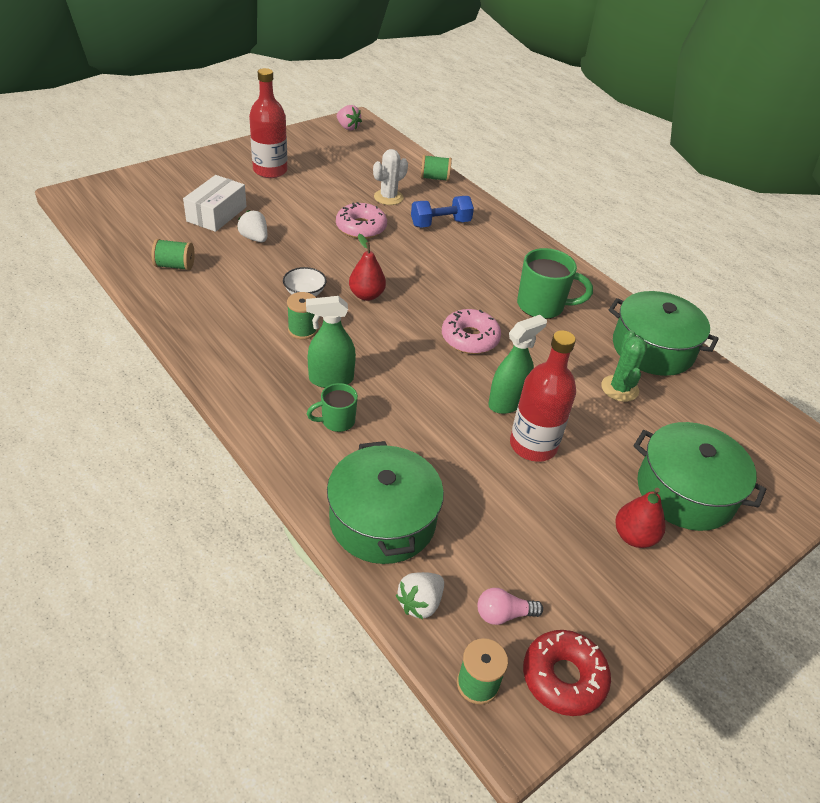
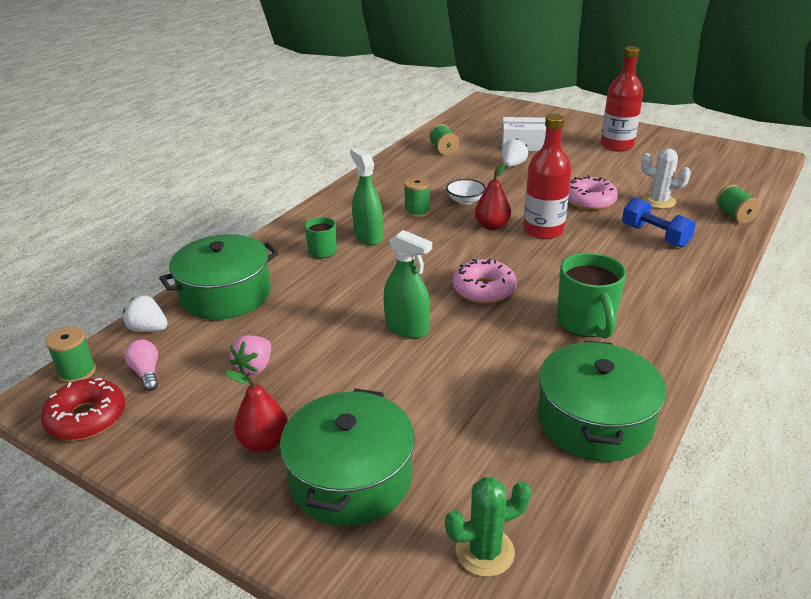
camera: 75 degrees right, 10 degrees down
pink strawberry [337,105,362,130] -> pink strawberry moved to [230,335,271,375]
red bottle [510,330,576,462] -> red bottle moved to [523,114,572,239]
green cactus [601,330,648,402] -> green cactus moved to [445,477,531,577]

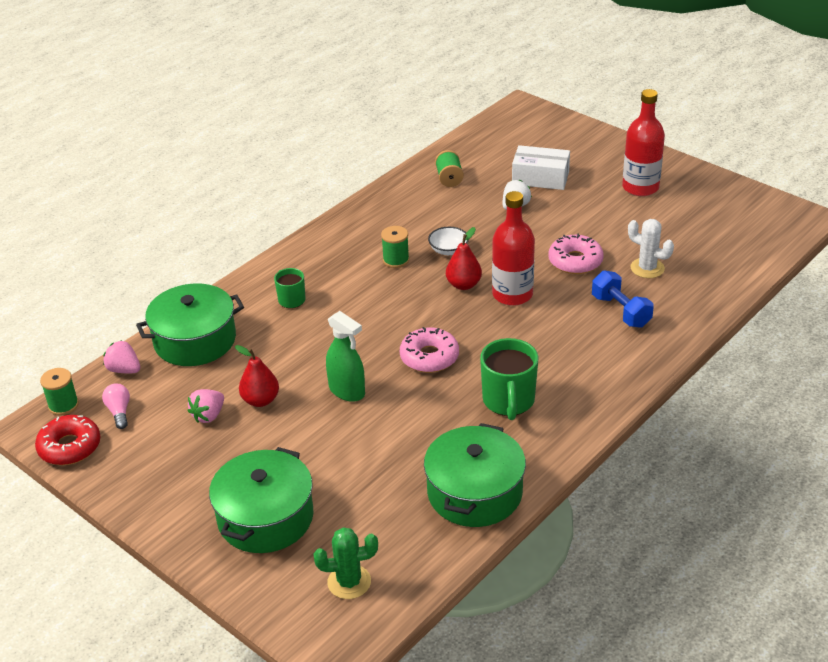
camera: 10 degrees right, 5 degrees up
white strawberry [123,295,168,332] -> pink strawberry [103,340,140,373]
red pear [226,370,288,452] -> red pear moved to [235,345,279,407]
green spray bottle [350,148,383,245] -> none
green spool [716,185,761,223] -> none

